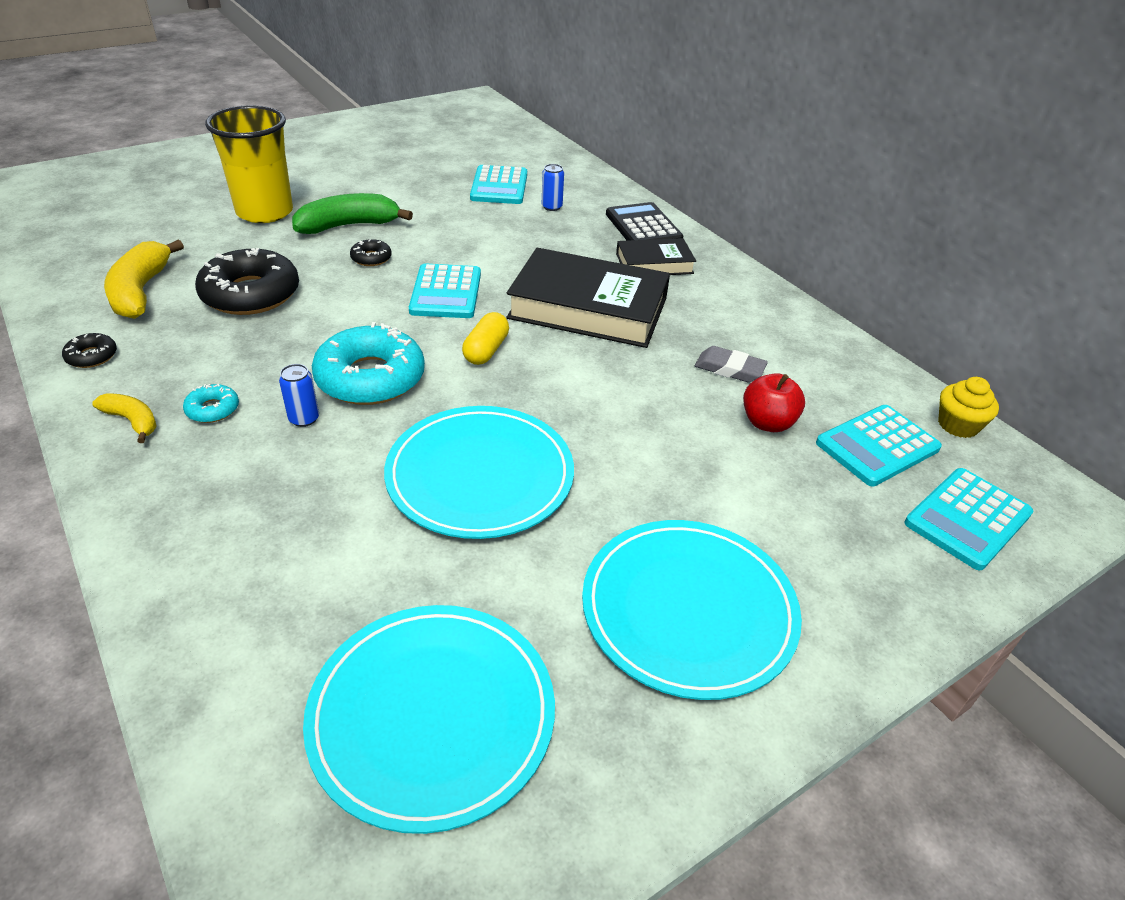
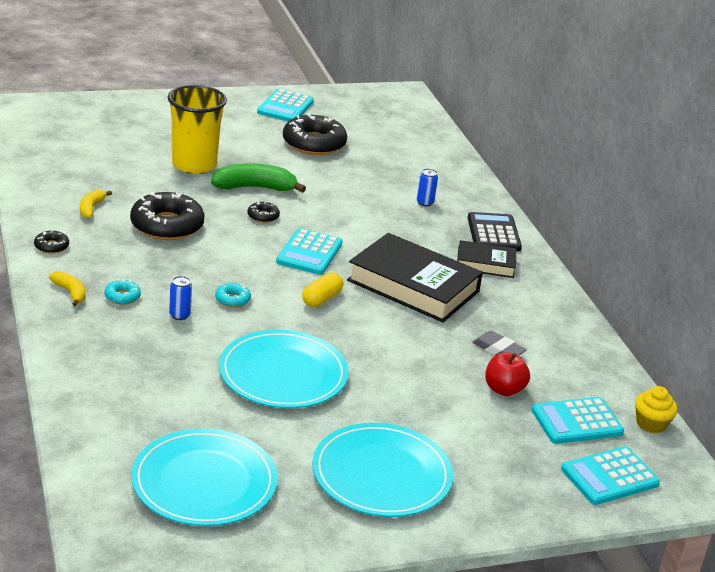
camera: 15 degrees right, 10 degrees down
yellow banana [104,240,184,319] -> yellow banana [80,189,112,219], size x0.55
turquoise donut [312,322,425,405] -> turquoise donut [215,282,251,307], size x0.45
turquoise calculator [470,165,527,204] -> turquoise calculator moved to [257,89,314,121]
none -> black donut [283,113,347,155]

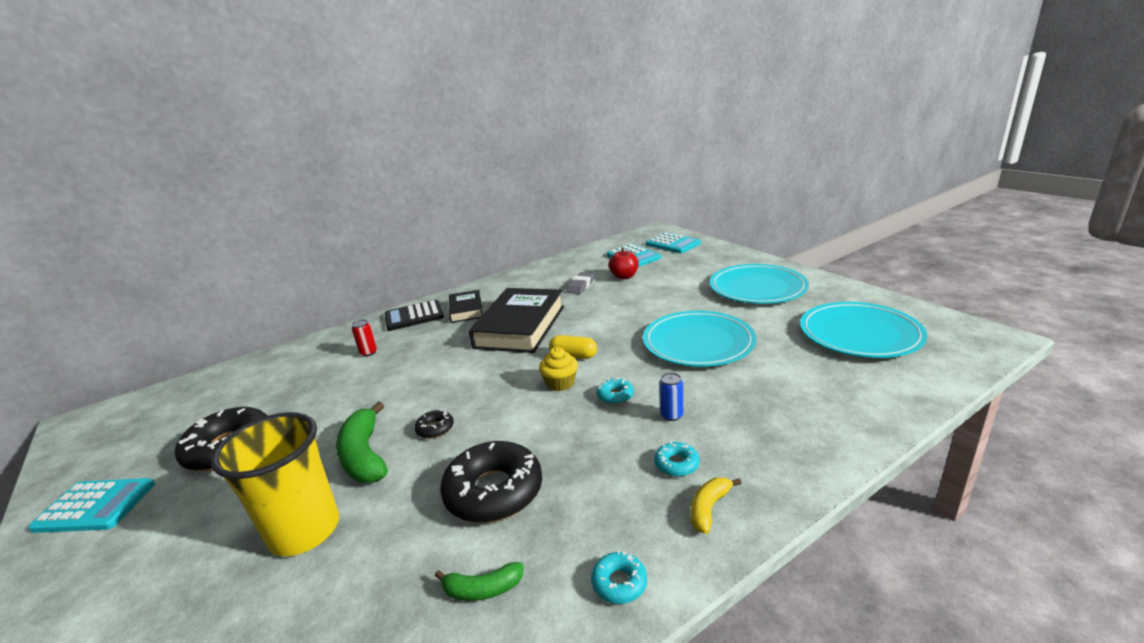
camera: 100 degrees left, 5 degrees down
black donut [34,231,69,254] -> turquoise donut [591,550,647,604]
yellow banana [80,189,112,219] -> green banana [435,562,524,601]
turquoise calculator [276,228,343,275] -> none
blue can [417,168,438,206] -> red can [352,319,377,356]
yellow cupcake [635,386,678,433] -> yellow cupcake moved to [539,347,578,391]

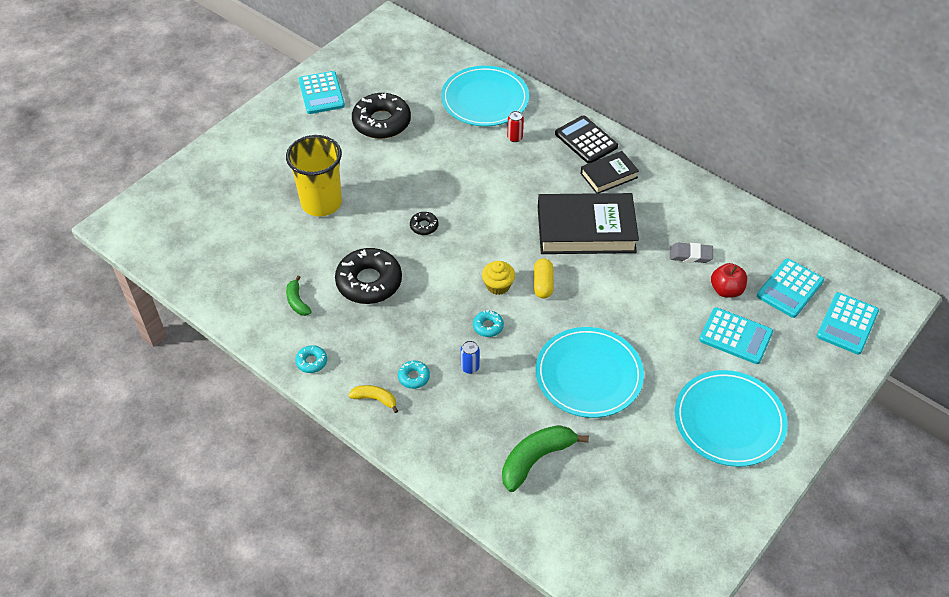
camera: 70 degrees right, 25 degrees up
green banana [336,402,388,483] -> green banana moved to [502,425,589,492]
turquoise plate [800,302,927,358] -> turquoise plate moved to [441,66,529,126]
none -> turquoise calculator [699,307,773,364]

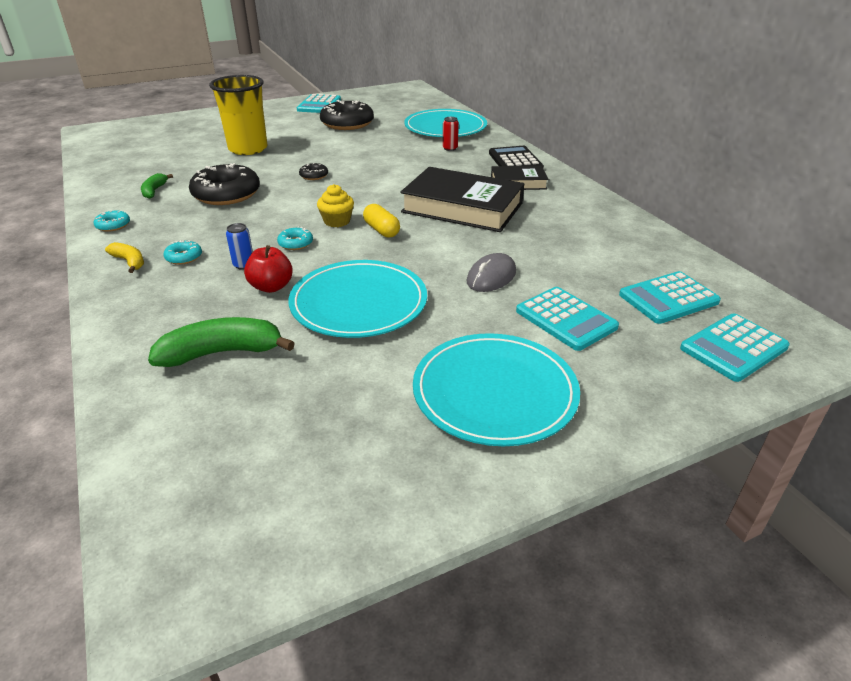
camera: 25 degrees right, 15 degrees down
yellow capsule [534,258,554,299] -> yellow capsule turned 60 degrees counterclockwise [363,204,400,238]
grey eraser [670,243,713,263] -> none
red apple [711,263,747,298] -> red apple moved to [244,245,293,293]
none -> grey mouse [467,253,516,292]

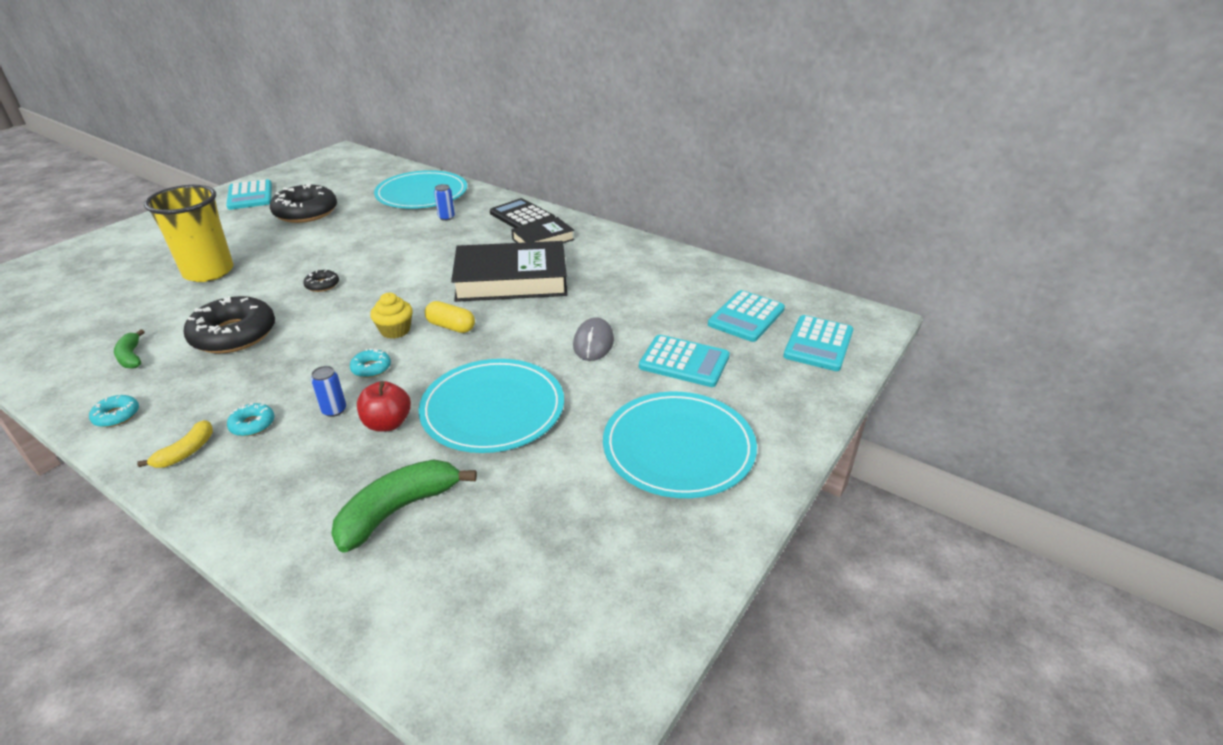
camera: 30 degrees left, 0 degrees up
yellow banana [105,242,144,273] -> yellow banana turned 105 degrees clockwise [137,420,213,468]
red can [442,117,459,151] -> blue can [434,184,455,221]

